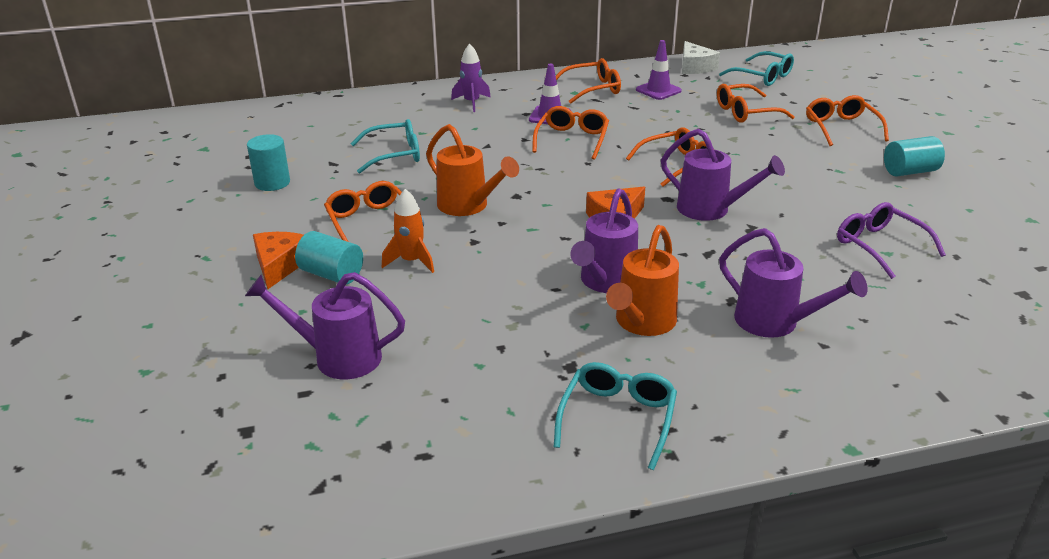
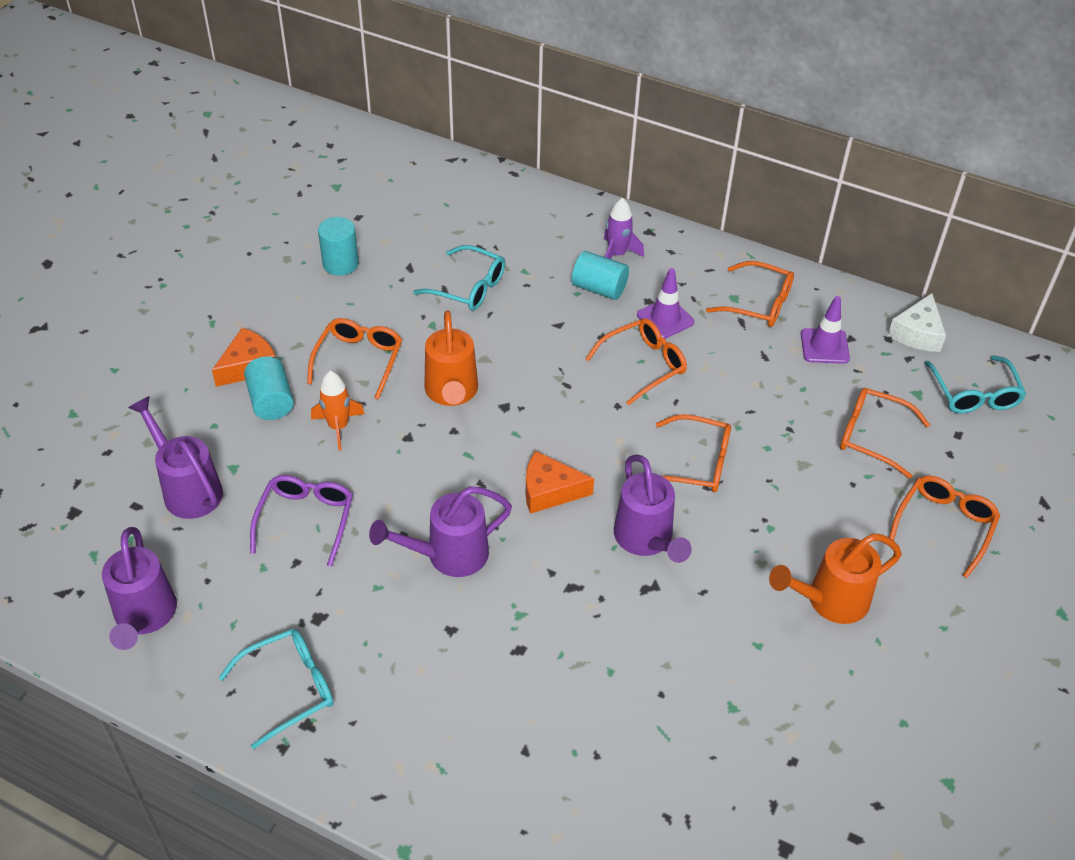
camera: 40 degrees right, 15 degrees up
orange watering can [606,225,679,336] -> orange watering can moved to [769,533,902,624]
purple watering can [719,228,868,338] -> purple watering can moved to [102,527,177,650]
purple glasses [837,202,946,279] -> purple glasses moved to [250,475,353,567]
turquoise cylinder [884,136,945,176] -> turquoise cylinder moved to [572,251,629,300]

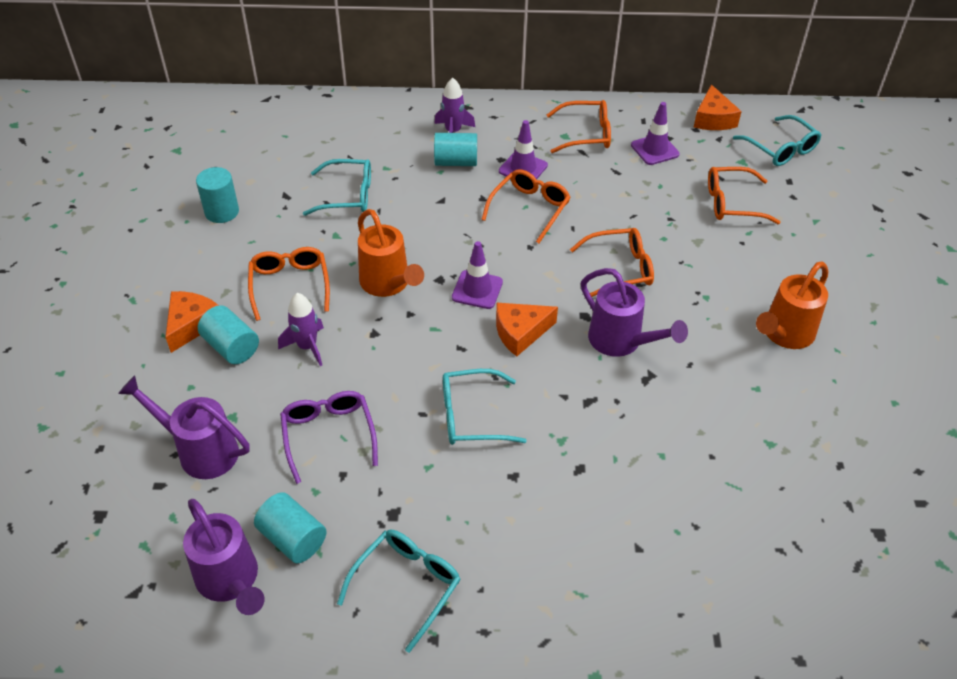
camera: 25 degrees left, 0 degrees up
orange rocket [311,371,365,450] -> purple rocket [278,293,324,366]
purple watering can [369,486,512,577] -> turquoise glasses [443,369,527,445]
white cheese [888,293,946,352] -> orange cheese [694,85,742,130]
orange glasses [889,476,1000,578] -> none
none -> turquoise cylinder [254,492,327,563]
none -> purple traffic cone [452,241,503,309]

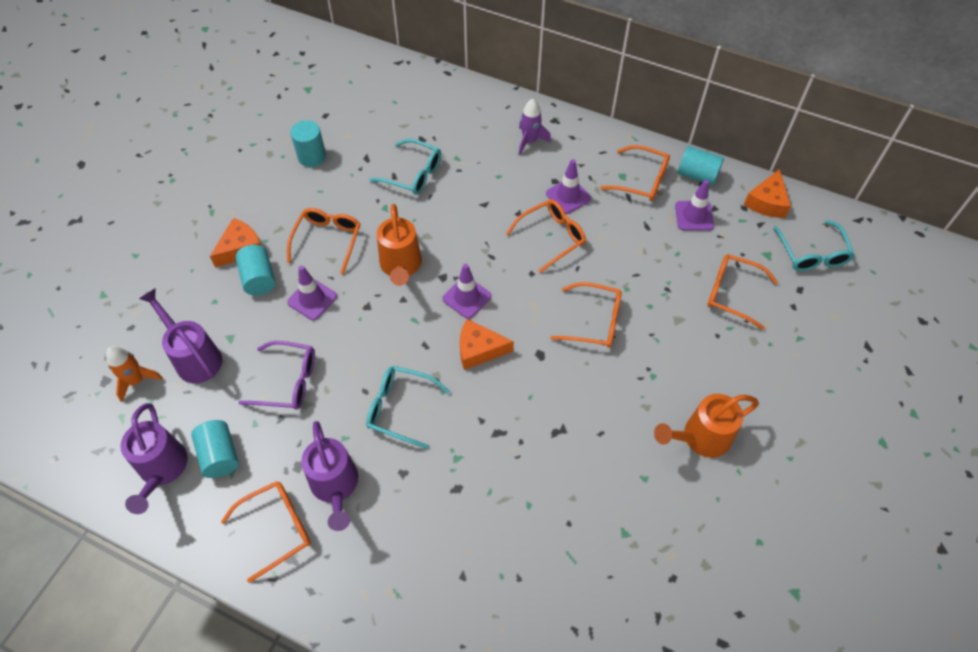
camera: 25 degrees right, 10 degrees up
purple rocket [278,293,324,366] -> purple traffic cone [287,265,337,320]
purple glasses [280,391,378,484] -> purple glasses turned 90 degrees clockwise [238,341,315,410]
turquoise glasses [337,530,461,653] -> orange glasses [221,481,311,583]
turquoise cylinder [434,133,477,166] -> turquoise cylinder moved to [678,146,724,185]
purple watering can [581,268,688,357] -> purple watering can moved to [301,421,358,531]
none -> orange rocket [106,346,163,402]

